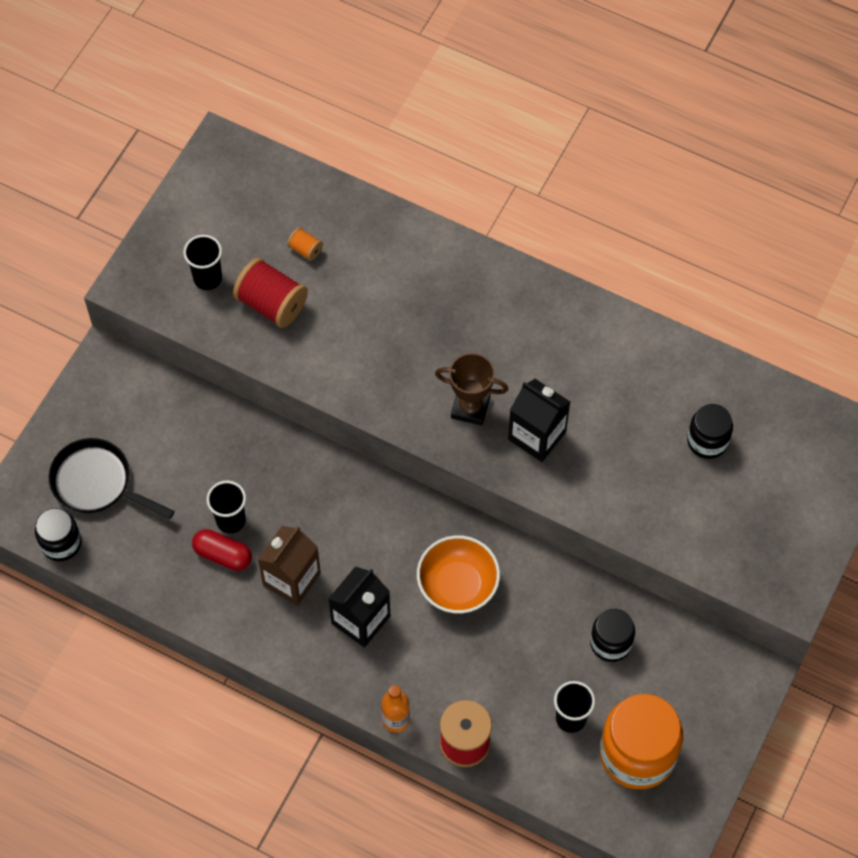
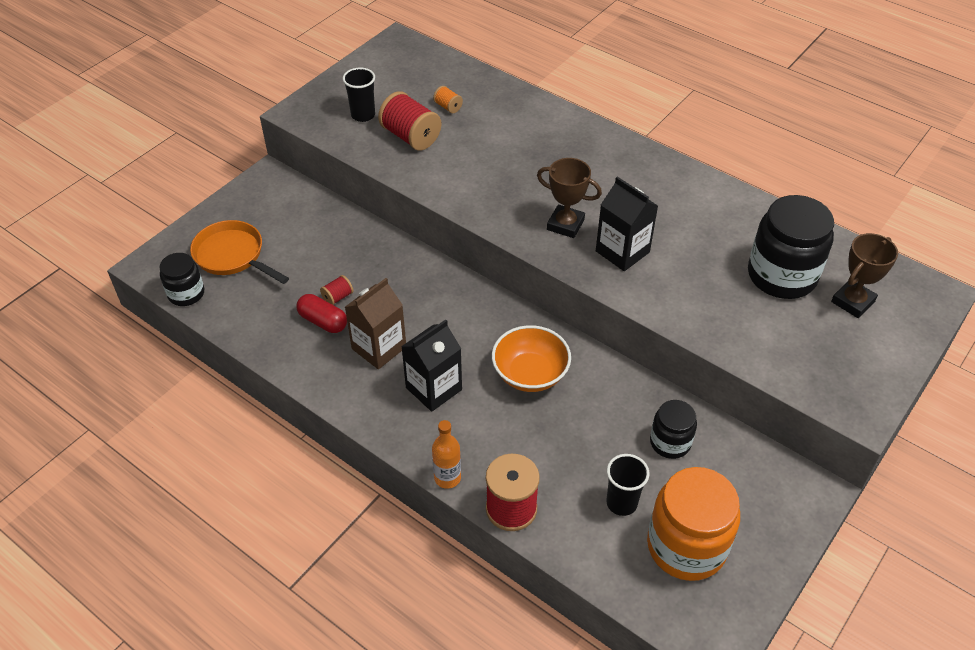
camera: 10 degrees right, 15 degrees down
black pan [49,438,175,519] -> orange pan [190,220,289,284]
black cup [207,481,246,533] -> red spool [320,275,353,305]
black jar [687,404,733,459] -> black jar [748,195,834,299], size x1.79
none -> brown trophy [831,233,898,318]

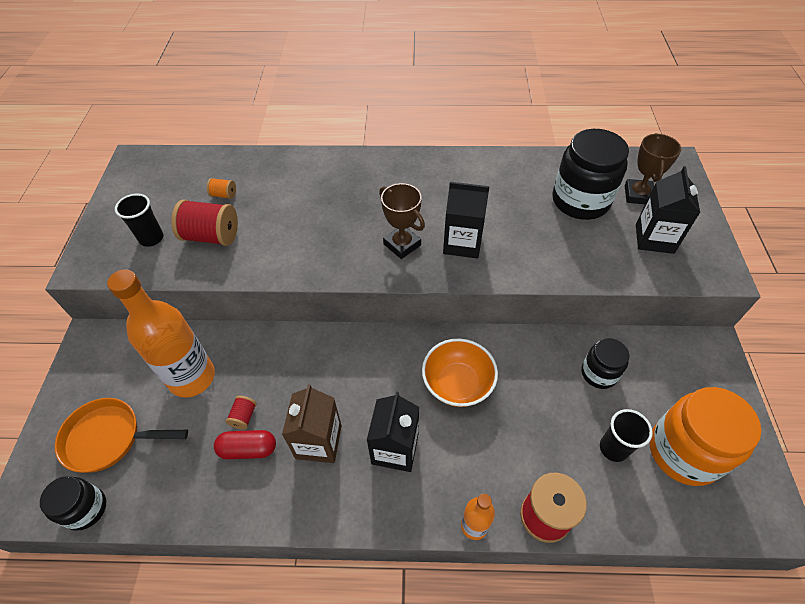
camera: 35 degrees left, 5 degrees up
brown trophy [537,158,602,238] -> brown trophy turned 60 degrees clockwise [379,183,425,259]
none -> orange bottle [107,269,215,398]
none -> black carton [636,166,700,254]

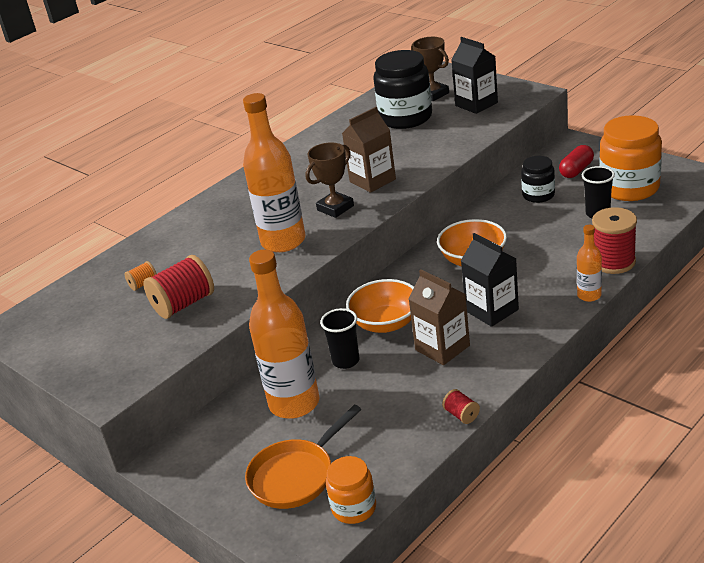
camera: 45 degrees left, 20 degrees down
black jar [40,476,106,531] -> orange jar [326,456,376,524]
black cup [115,193,164,247] -> black cup moved to [320,308,359,369]
red capsule [214,430,276,459] -> red capsule moved to [559,145,594,178]
red spool [226,396,257,430] -> red spool moved to [442,389,480,424]
brown trophy [379,183,425,259] -> brown trophy turned 45 degrees counterclockwise [305,142,354,218]
black carton [443,182,490,259] -> brown carton [342,107,396,193]
none -> orange bottle [243,93,305,252]
none -> orange bowl [346,279,414,333]

